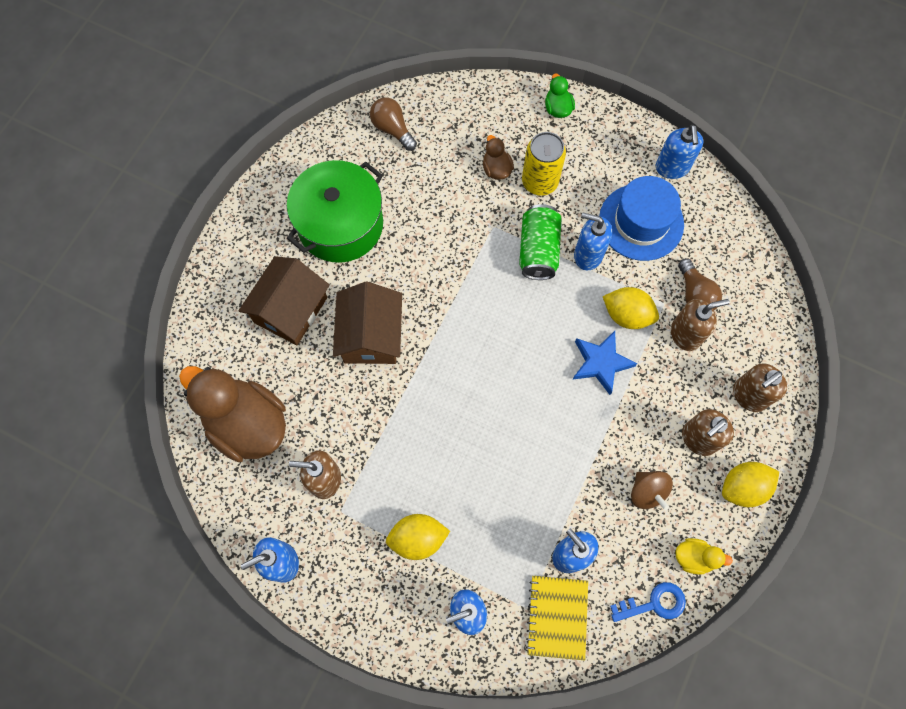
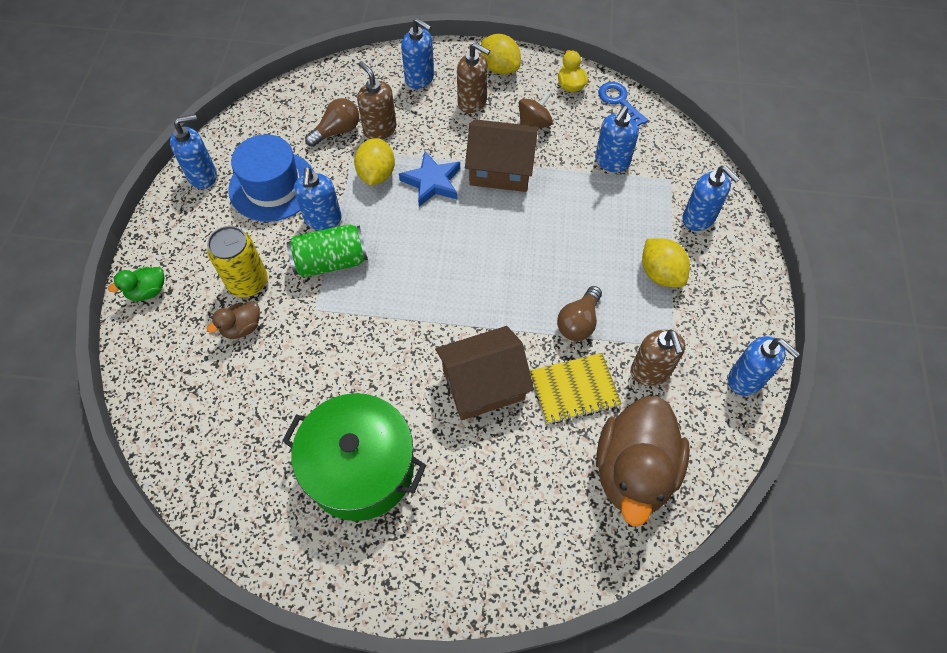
camera: 110 degrees left, 10 degrees down
brown house [239,256,330,345] -> brown house moved to [465,119,539,192]
brown light bulb [370,97,417,151] -> brown light bulb moved to [557,286,602,341]
yellow notebook [526,576,588,660] -> yellow notebook moved to [530,353,622,424]
brown soap dispenser [733,363,787,412] -> blue soap dispenser [401,18,434,89]

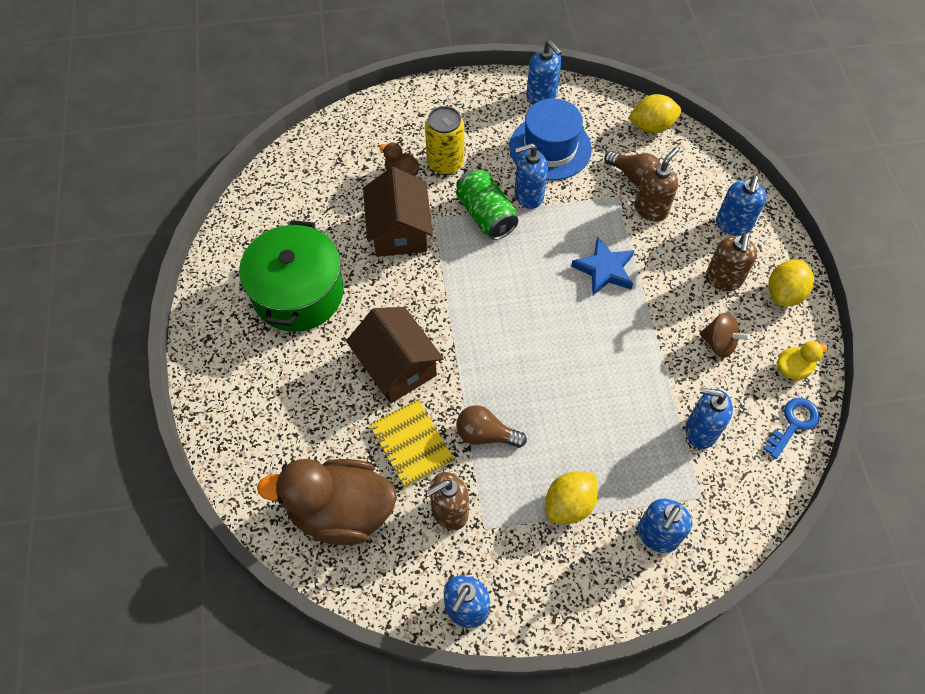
camera: 75 degrees right, 0 degrees up
green duck [108,267,164,301] -> none
yellow lemon [354,138,395,186] -> yellow lemon moved to [628,94,681,133]
brown house [465,119,539,192] -> brown house moved to [363,167,433,257]

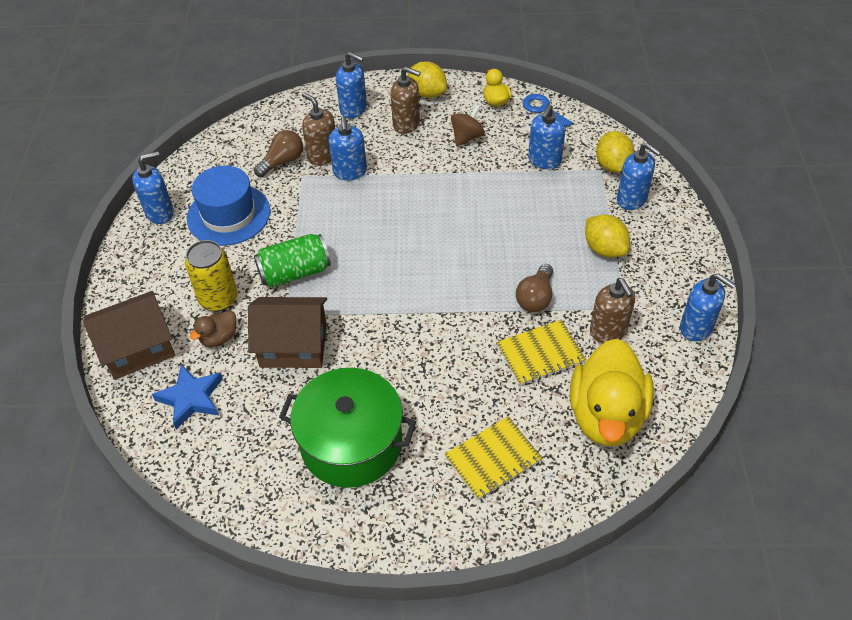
camera: 80 degrees left, 10 degrees down
brown duck [257,459,397,545] -> yellow duck [570,339,654,446]
brown house [346,307,444,403] -> brown house moved to [83,291,175,380]
blue soap dispenser [515,143,548,209] -> blue soap dispenser moved to [328,116,367,181]
blue star [571,236,635,295] -> blue star moved to [152,364,223,429]
yellow lemon [628,94,681,133] -> yellow lemon moved to [596,131,634,172]
none -> yellow notebook [445,416,543,500]

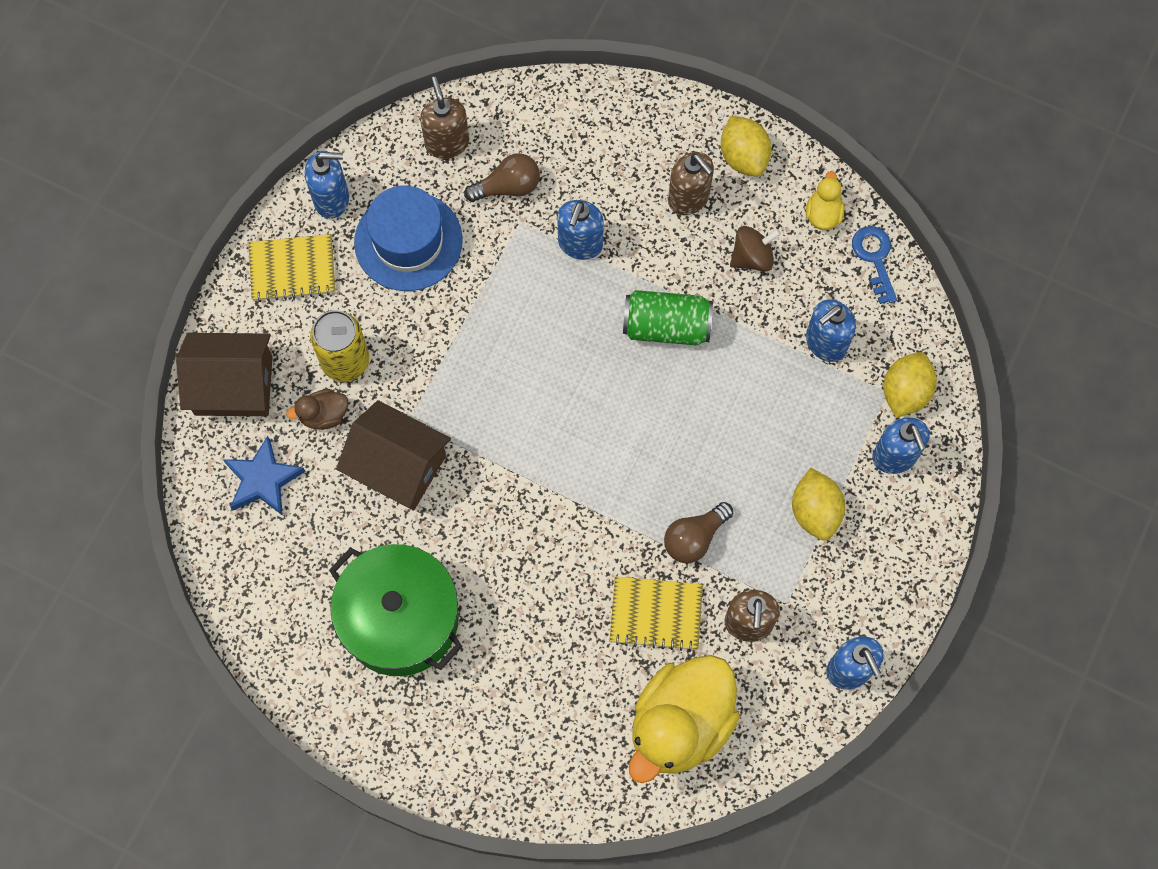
camera: 25 degrees right, 20 degrees up
green can [254,234,331,287] -> green can moved to [623,290,713,345]
brown soap dispenser [302,92,335,166] -> brown soap dispenser moved to [420,77,469,159]
blue soap dispenser [336,52,367,118] -> none
yellow notebook [445,416,543,500] -> yellow notebook moved to [249,234,336,302]

